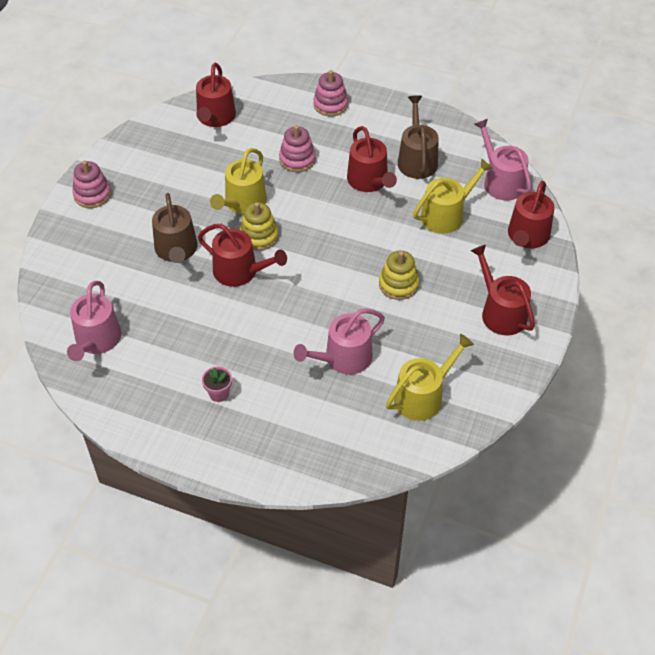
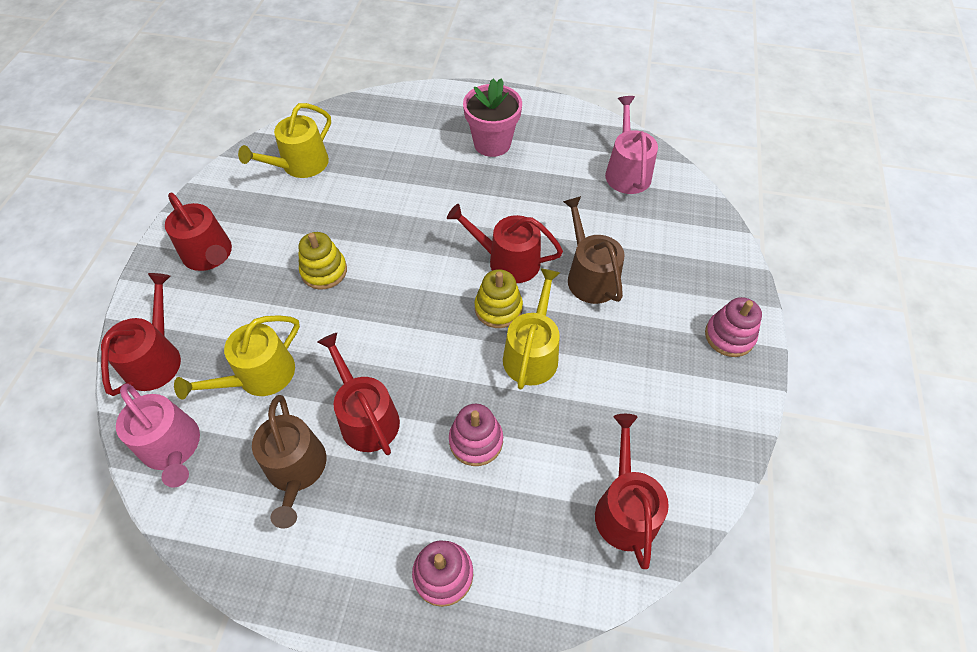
camera: 170 degrees right, 5 degrees up
pink flower pot [202,367,232,402] -> pink flower pot [463,78,522,157], size x2.01
pink watering can [293,308,385,374] -> none

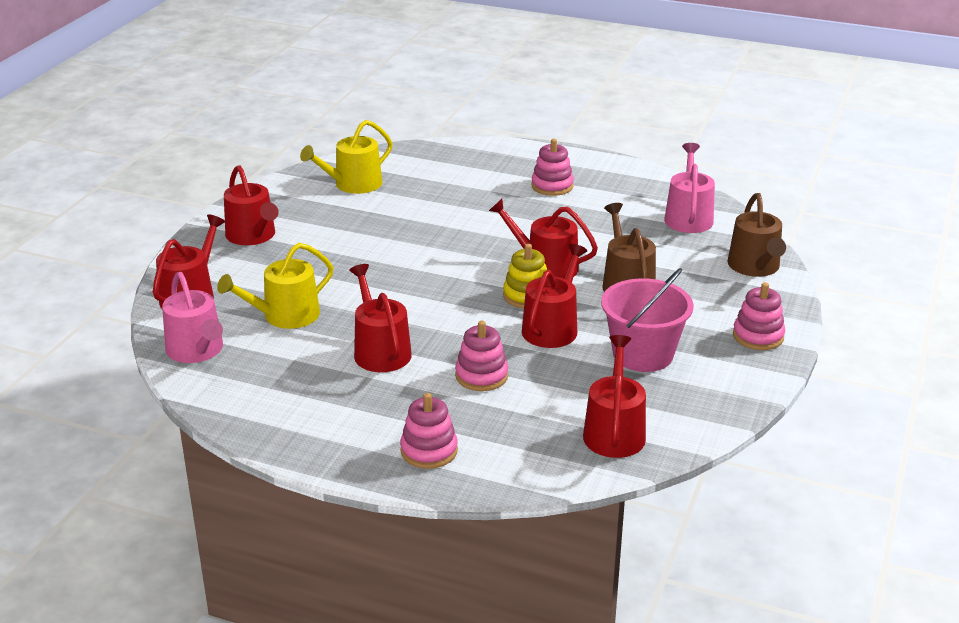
camera: 10 degrees right, 25 degrees down
brown watering can [252,395,326,529] -> brown watering can moved to [727,193,786,277]
yellow stacking toy [298,232,347,290] -> none
pink flower pot [463,78,522,157] -> pink stacking toy [531,139,574,196]
yellow watering can [503,268,560,390] -> red watering can [522,244,587,348]
none -> pink bucket [601,268,694,372]

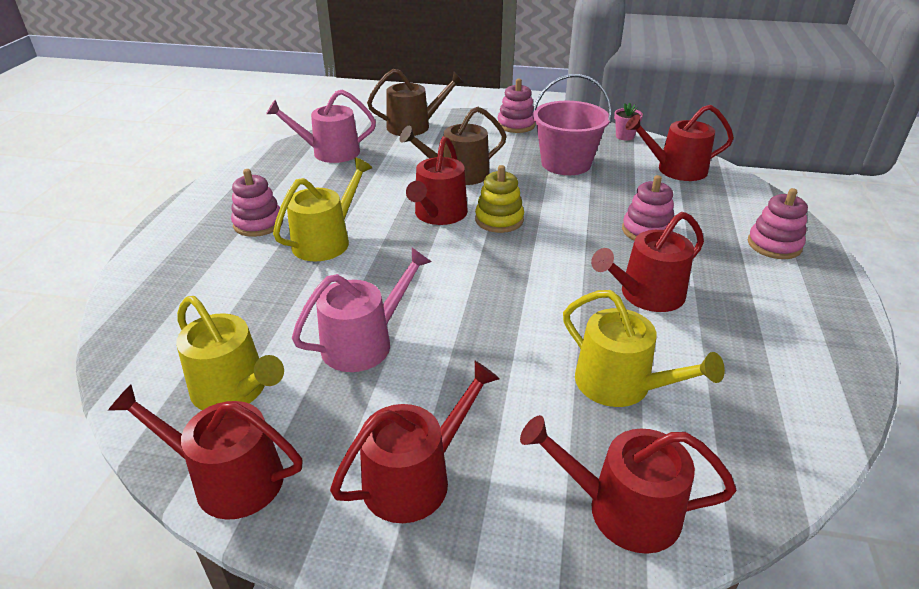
camera: 100 degrees left, 5 degrees up
pink watering can [162,272,223,363] -> pink watering can moved to [292,248,432,372]
red watering can [522,244,587,348] -> red watering can moved to [108,384,303,520]
none -> yellow watering can [273,157,373,261]
none -> pink flower pot [614,103,643,141]

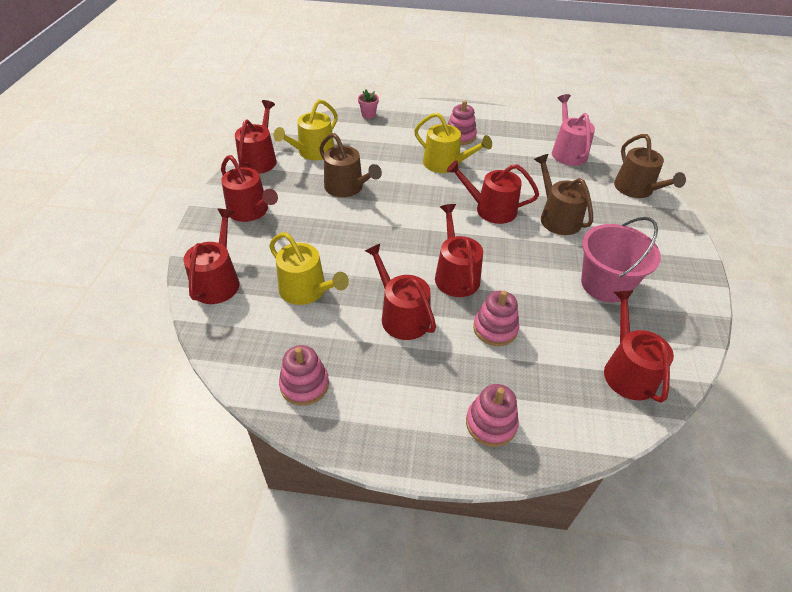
camera: 85 degrees right, 10 degrees up
pink watering can [292,248,432,372] -> brown watering can [319,133,382,197]
yellow stacking toy [475,165,524,233] -> none
pink stacking toy [498,78,536,133] -> pink stacking toy moved to [279,345,329,406]
yellow watering can [563,290,725,407] -> yellow watering can turned 90 degrees counterclockwise [269,233,349,305]
pink flower pot [614,103,643,141] -> pink flower pot moved to [358,90,379,119]
none -> red watering can [435,204,483,297]

